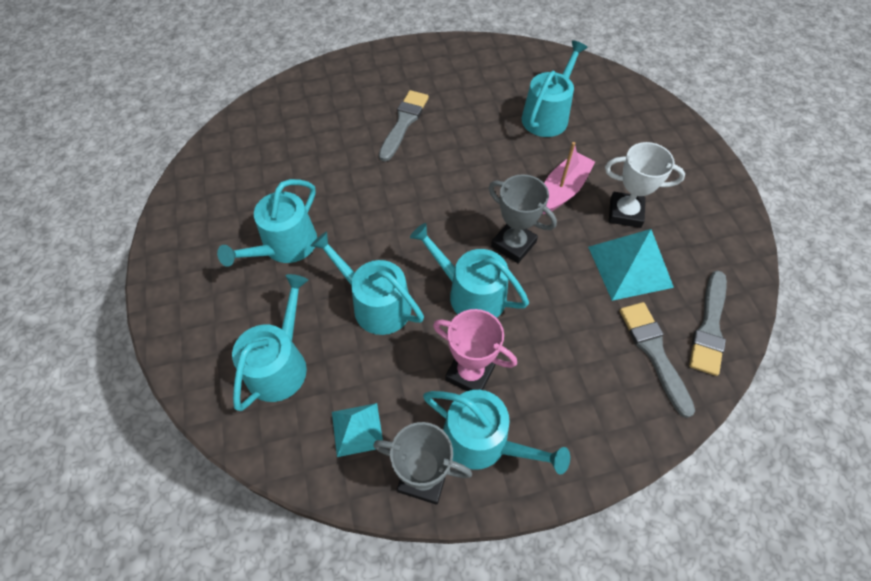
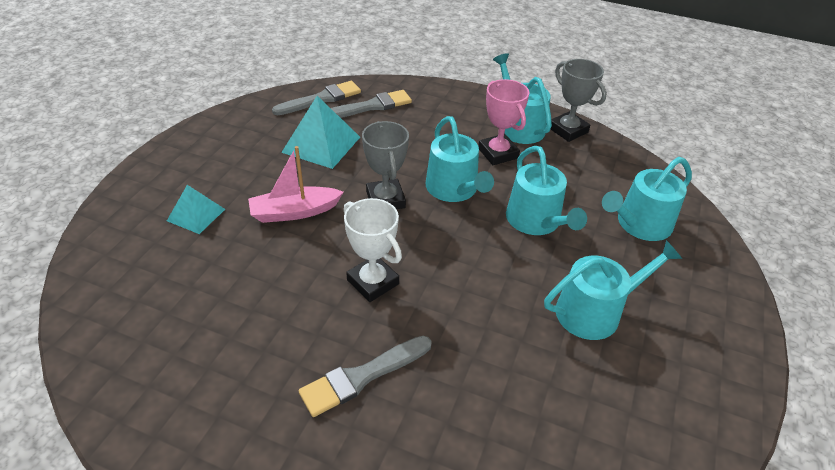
camera: 145 degrees left, 15 degrees down
turquoise pyramid [332,403,383,457] -> turquoise pyramid moved to [167,185,225,234]
turquoise watering can [521,40,588,137] -> none
white trophy [605,142,685,228] -> white trophy moved to [344,198,402,302]
grey brush [620,302,695,418] -> grey brush turned 135 degrees counterclockwise [331,90,412,118]

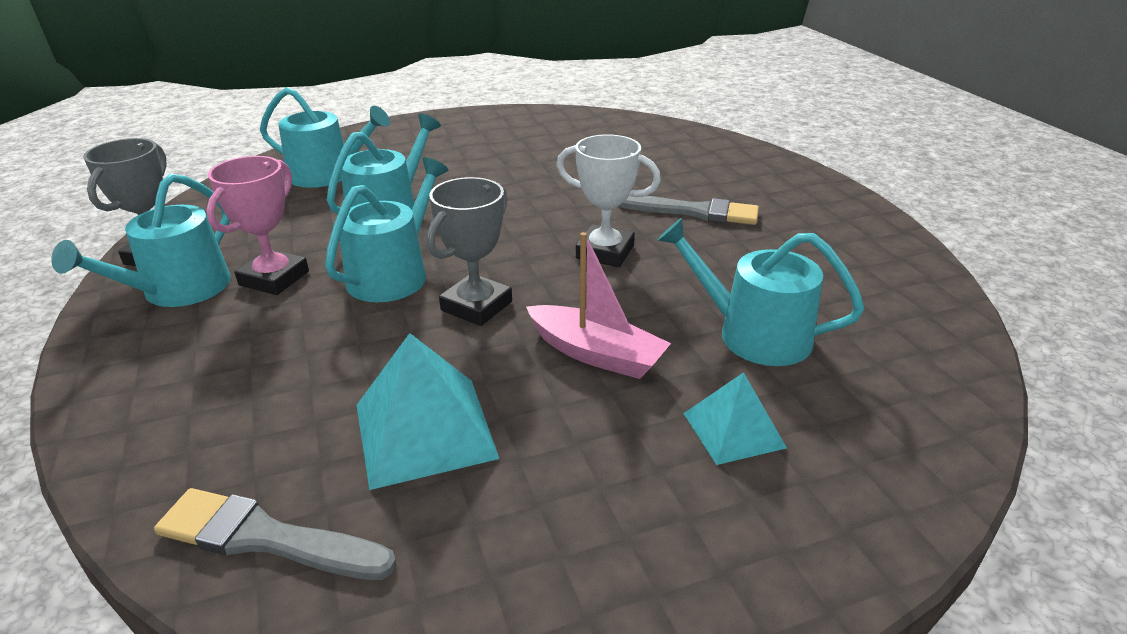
camera: 130 degrees left, 10 degrees down
grey brush [331,90,412,118] -> none
white trophy [344,198,402,302] -> white trophy turned 75 degrees counterclockwise [556,134,661,267]
turquoise watering can [544,240,682,340] -> turquoise watering can moved to [657,218,864,366]

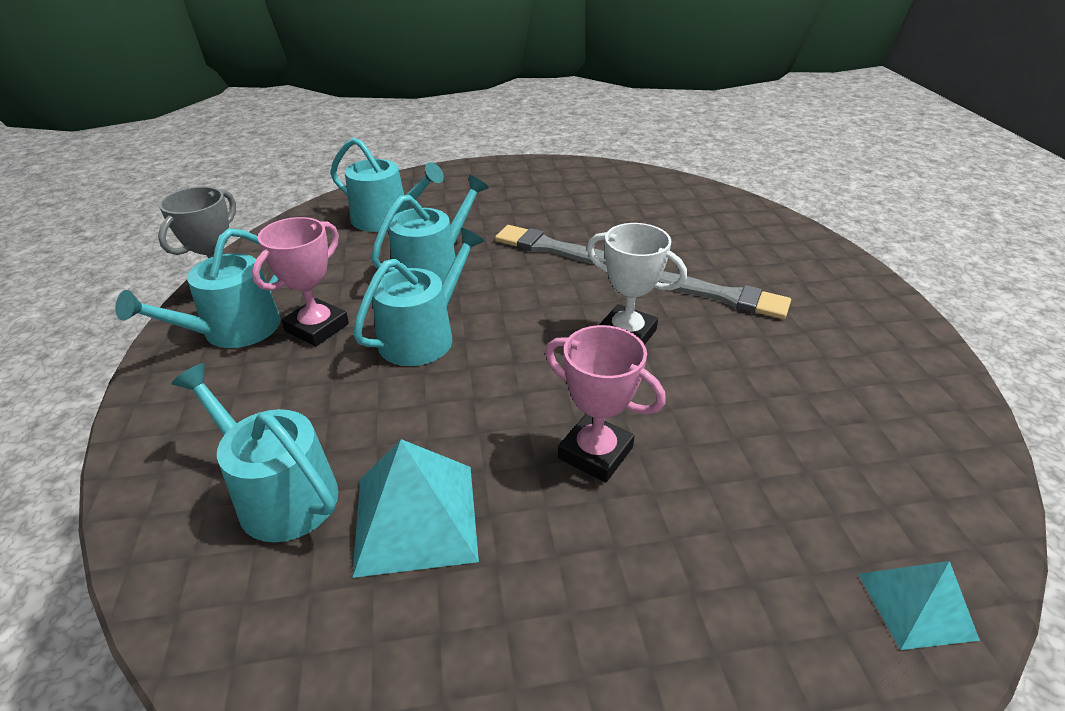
camera: 10 degrees right, 5 degrees up
grey brush [154,488,397,580] -> grey brush moved to [495,225,606,265]
grey trophy [427,177,512,326] -> none
pink boat [526,232,671,379] -> pink trophy [545,325,666,483]
turquoise watering can [657,218,864,366] -> turquoise watering can moved to [171,363,339,542]
turquoise pyramid [683,372,787,465] -> turquoise pyramid moved to [858,561,980,650]

